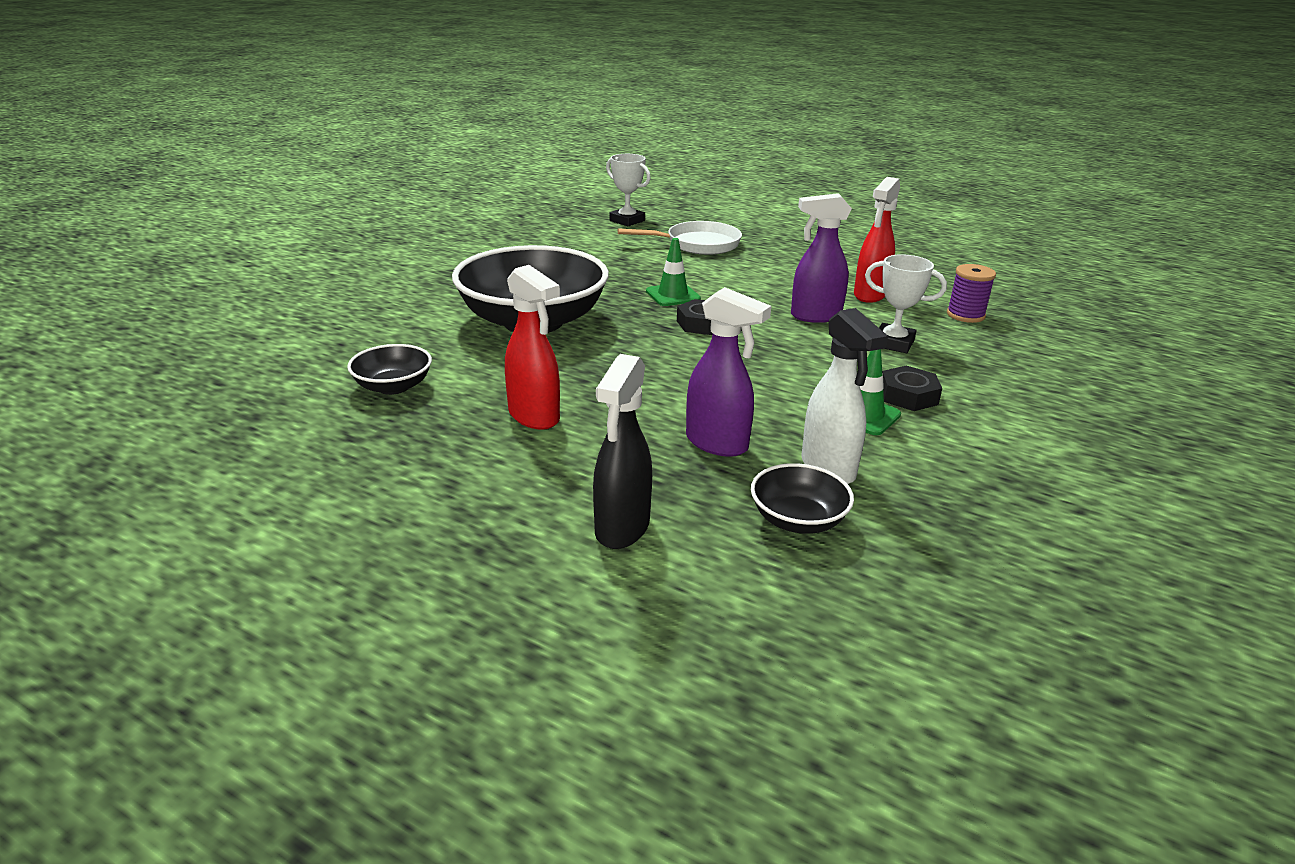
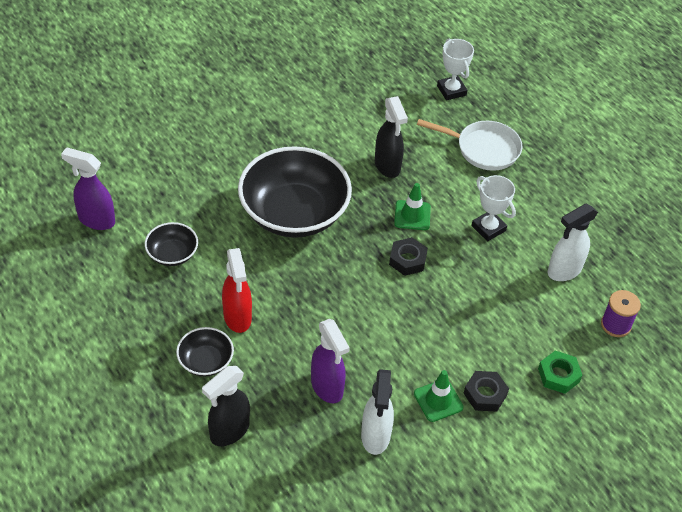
camera: 25 degrees right, 20 degrees up
black bowl [751,463,854,534] -> black bowl moved to [176,327,234,376]
purple spray bottle [791,193,852,323] -> purple spray bottle moved to [61,147,115,230]
red spray bottle [854,177,900,303] -> white spray bottle [548,204,598,281]
white trophy [865,254,947,353] -> white trophy moved to [472,175,516,241]
none -> black spray bottle [375,96,408,178]
none -> green nut [538,351,583,394]

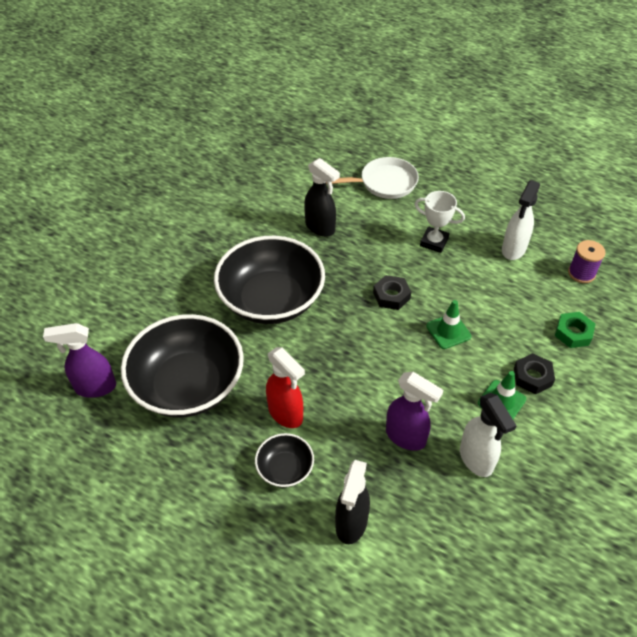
camera: 25 degrees left, 0 degrees up
black bowl [145,222,198,266] -> black bowl [121,314,244,418], size x2.18
green traffic cone [394,183,431,230] -> green traffic cone moved to [426,300,471,349]
white trophy [437,38,474,100] -> none

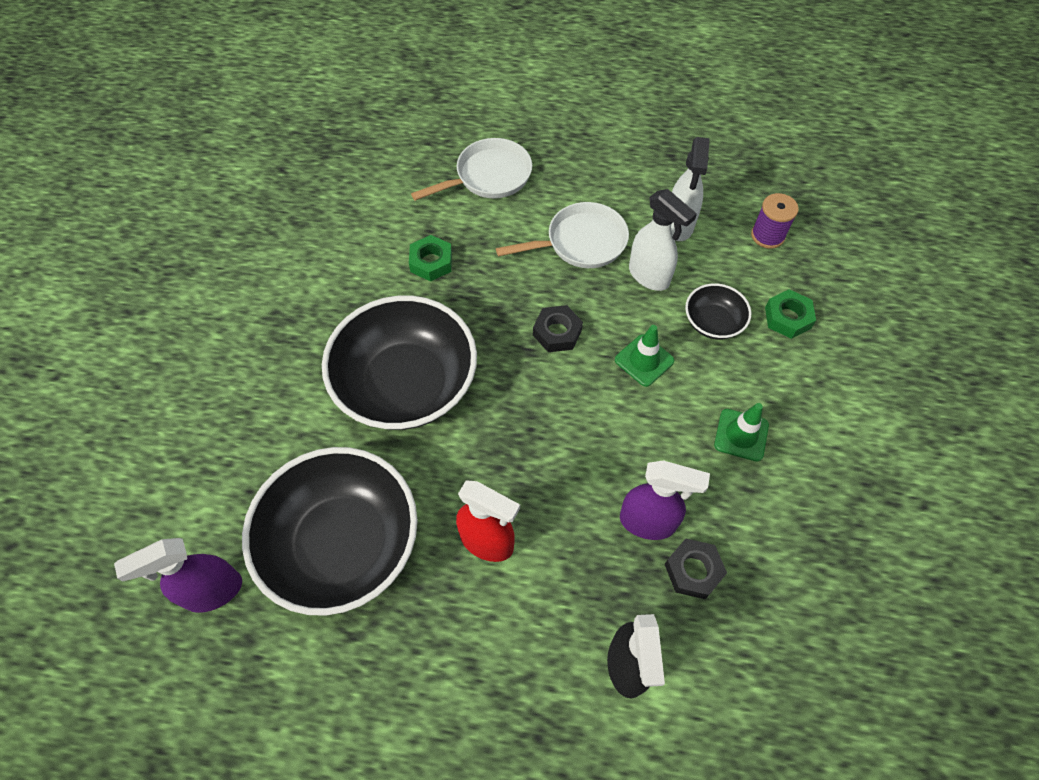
camera: 20 degrees left, 10 degrees up
black bowl [255,433,314,487] -> black bowl moved to [685,283,751,340]
black spray bottle [304,158,340,237] -> green nut [409,235,452,282]
white trophy [415,191,465,253] -> white pan [496,202,629,268]
white spray bottle [460,393,517,477] -> white spray bottle moved to [629,189,697,291]
black nut [514,353,555,395] -> black nut moved to [665,539,727,599]

